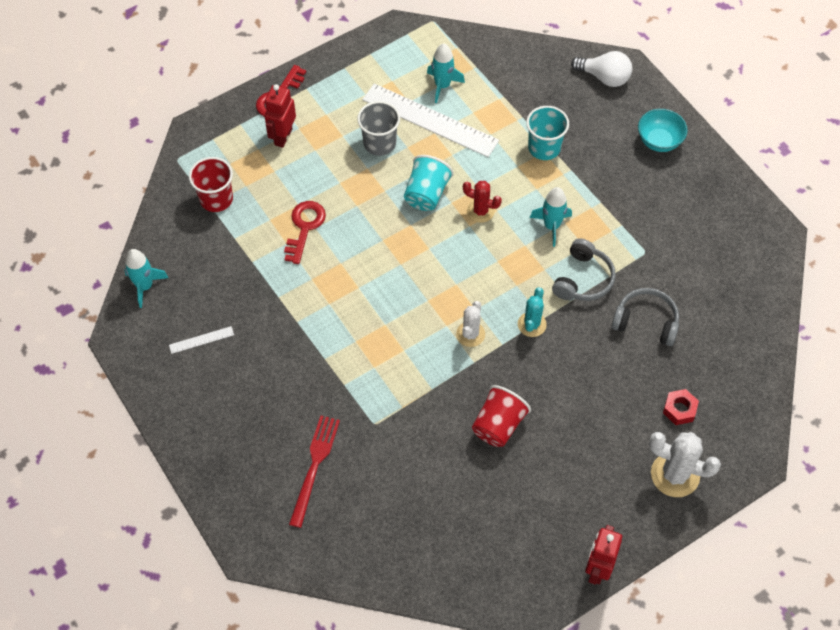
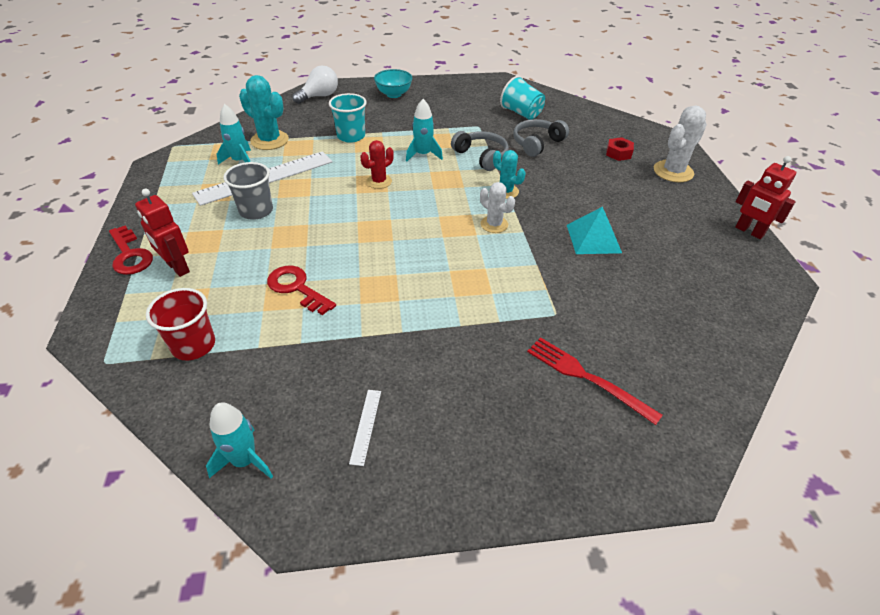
camera: 65 degrees left, 15 degrees down
turquoise cup [404,155,454,211] -> turquoise cup moved to [500,76,545,120]
red cup [472,385,531,447] -> turquoise pyramid [567,207,622,254]
none -> turquoise cactus [239,75,289,150]

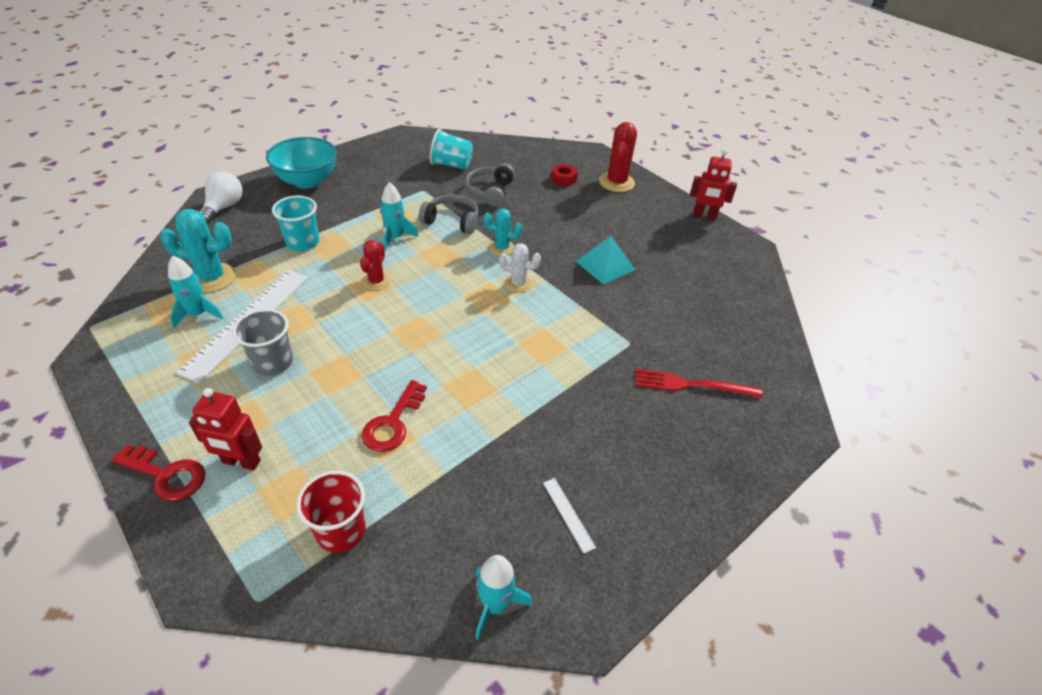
camera: 35 degrees left, 0 degrees up
red key [267,266,336,315] -> red key turned 75 degrees counterclockwise [362,380,427,452]
turquoise bowl [374,69,412,98] -> turquoise bowl [266,137,337,189], size x1.54
white cactus [654,105,707,182] -> red cactus [599,122,637,192]

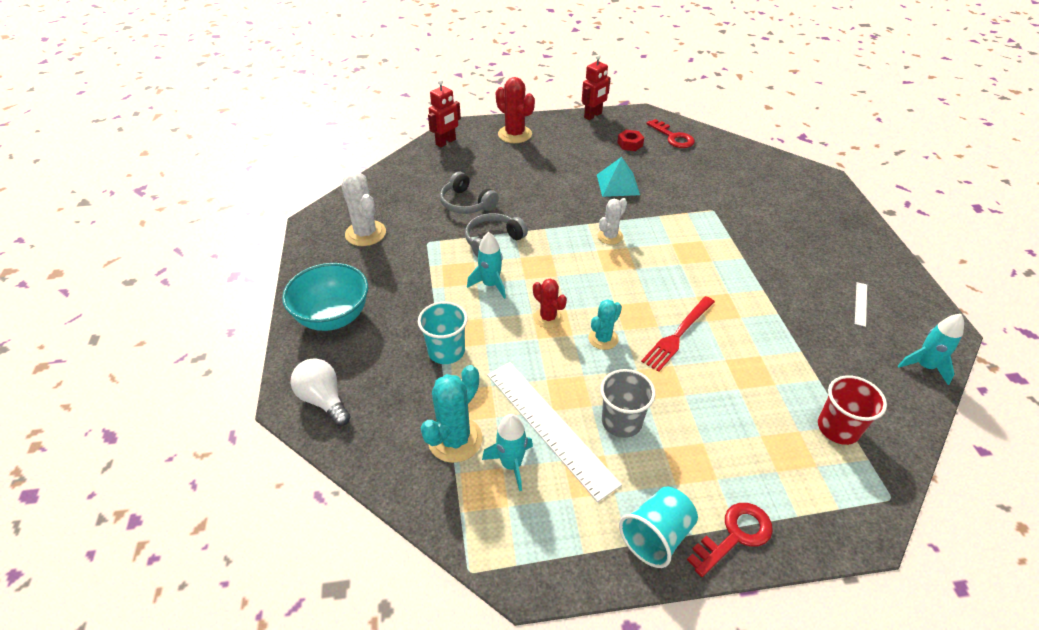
camera: 55 degrees left, 0 degrees up
red robot [189,388,262,470] -> red robot moved to [428,80,461,147]
red key [362,380,427,452] -> red key moved to [646,119,695,148]
turquoise cup [430,129,473,170] -> turquoise cup moved to [619,487,698,568]
turquoise cactus [483,209,522,256] -> turquoise cactus moved to [589,299,622,350]
white ruler [543,478,596,553] -> white ruler turned 75 degrees counterclockwise [855,282,867,327]
red nut [551,164,578,187] -> red nut moved to [617,130,644,151]
red fork [635,369,762,398] -> red fork moved to [641,296,715,372]
none -> white cactus [341,172,386,246]

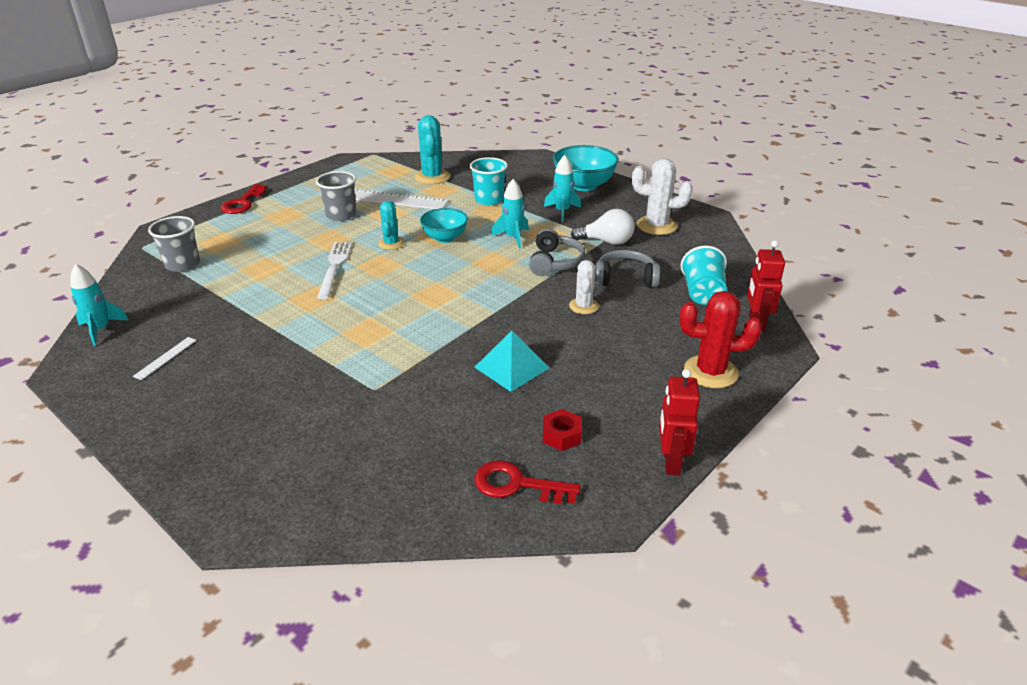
camera: 140 degrees right, 10 degrees down
white light bulb [291,358,351,426] -> white light bulb moved to [571,209,634,245]
turquoise rocket [482,414,533,491] -> turquoise rocket moved to [544,155,581,222]
red cactus [533,279,567,328] -> turquoise bowl [420,208,468,243]
white cactus [598,198,627,245] -> white cactus moved to [569,260,599,314]
turquoise cup [619,487,698,568] -> turquoise cup moved to [681,246,727,305]
red fork [641,296,715,372] -> white fork [317,242,352,299]
red cup [818,375,887,445] -> grey cup [148,216,200,272]
white ruler [855,282,867,327] -> white ruler turned 45 degrees clockwise [133,337,197,380]

